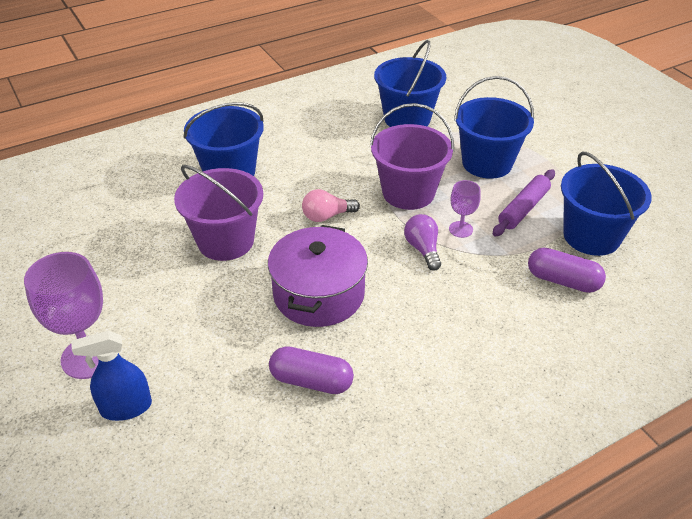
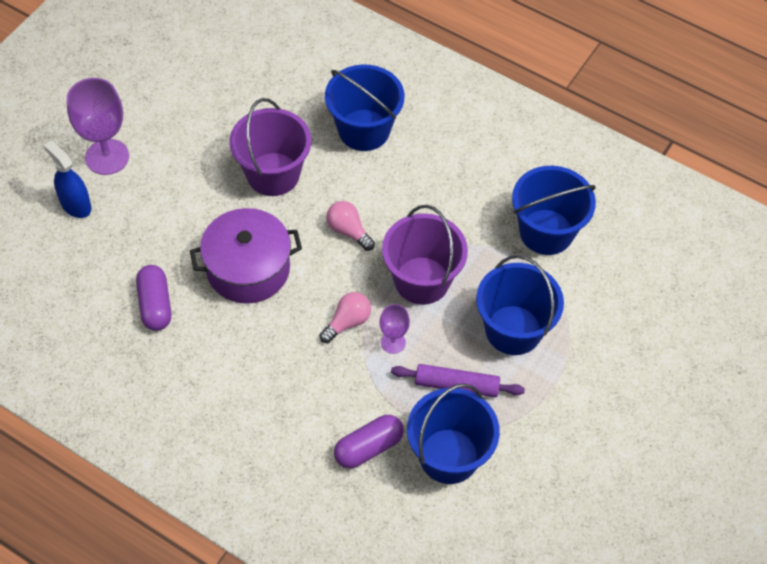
camera: 60 degrees right, 15 degrees up
purple light bulb [404,214,441,271] -> pink light bulb [319,292,371,343]
purple capsule [528,248,606,293] -> purple capsule turned 60 degrees clockwise [334,415,404,468]

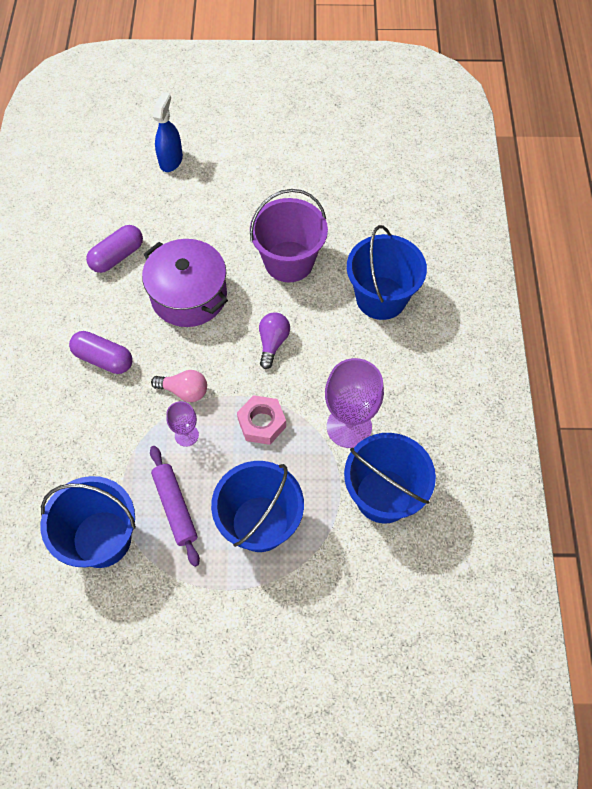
camera: 60 degrees right, 5 degrees up
purple goblet [67,78,129,175] -> purple goblet moved to [325,358,384,448]
pink light bulb [326,201,375,251] -> purple light bulb [259,312,290,369]
purple capsule [334,415,404,468] -> purple capsule moved to [69,331,133,374]
purple bucket [382,205,468,305] -> pink nut [237,395,286,445]

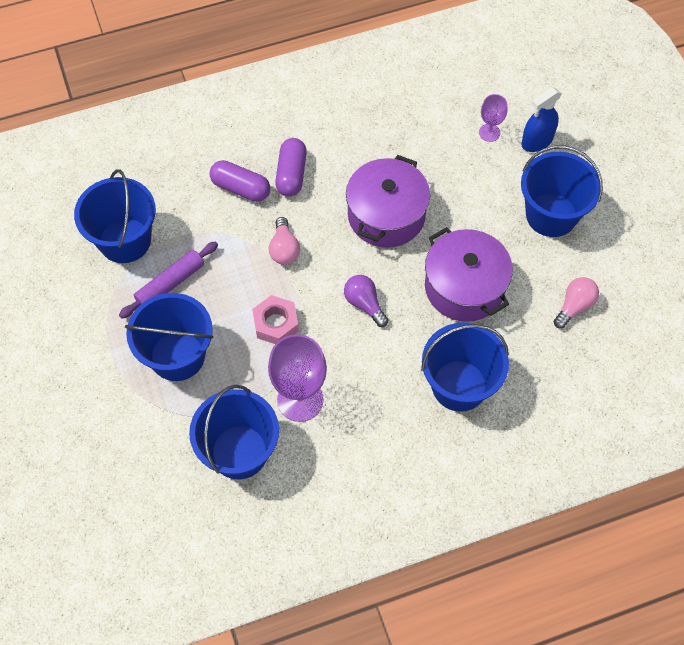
camera: 70 degrees right, 0 degrees up
purple capsule [86,225,143,273] -> purple capsule moved to [210,160,270,202]
blue spray bottle [153,92,183,172] -> blue spray bottle turned 150 degrees clockwise [521,87,562,152]
purple goblet [166,401,199,447] -> purple goblet moved to [479,94,508,142]
purple bucket [250,189,328,282] -> purple pot [425,227,513,322]
purple light bulb [259,312,290,369] -> purple light bulb turned 120 degrees counterclockwise [344,275,388,327]
none -> blue bucket [521,146,603,237]
none -> pink light bulb [554,277,599,329]

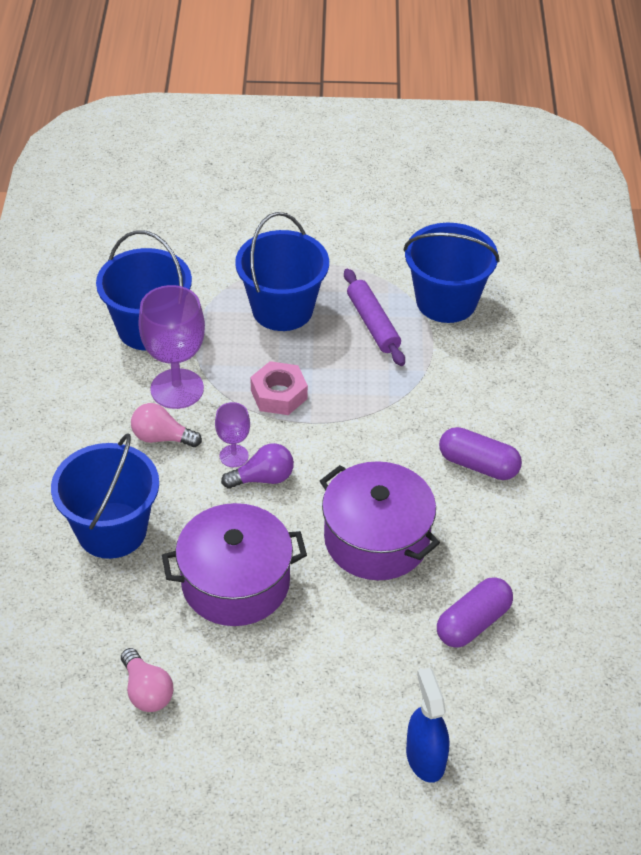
camera: 110 degrees right, 15 degrees down
purple capsule [210,160,270,202] -> purple capsule moved to [437,577,513,648]
pink light bulb [269,217,300,265] -> pink light bulb moved to [131,403,202,447]
purple goblet [479,94,508,142] -> purple goblet moved to [215,402,250,467]
blue bucket [521,146,603,237] -> none

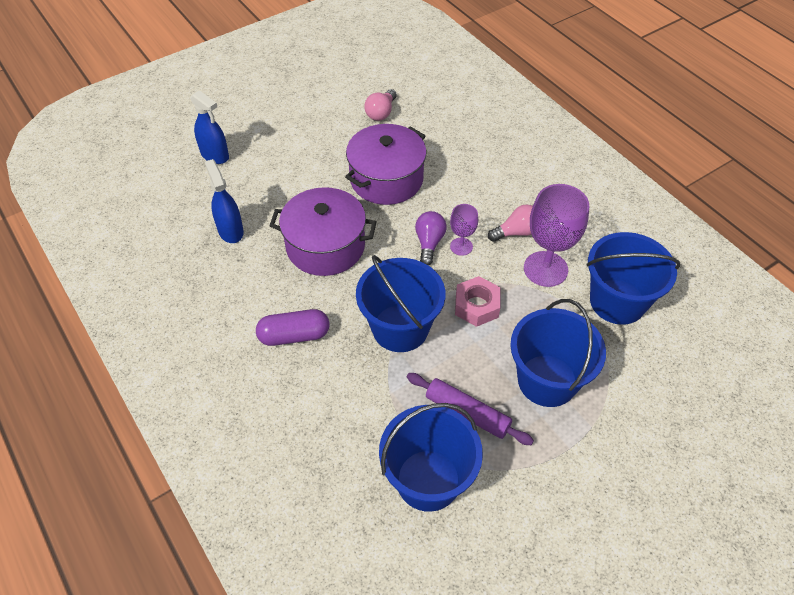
camera: 145 degrees right, 5 degrees up
blue bucket [51,433,159,559] -> blue bucket moved to [356,255,446,352]
pink light bulb [121,648,174,712] -> pink light bulb turned 90 degrees counterclockwise [364,89,397,121]
purple light bulb [221,443,294,489] -> purple light bulb turned 150 degrees clockwise [415,211,447,265]
purple capsule [437,577,513,648] -> blue spray bottle [205,159,244,243]

